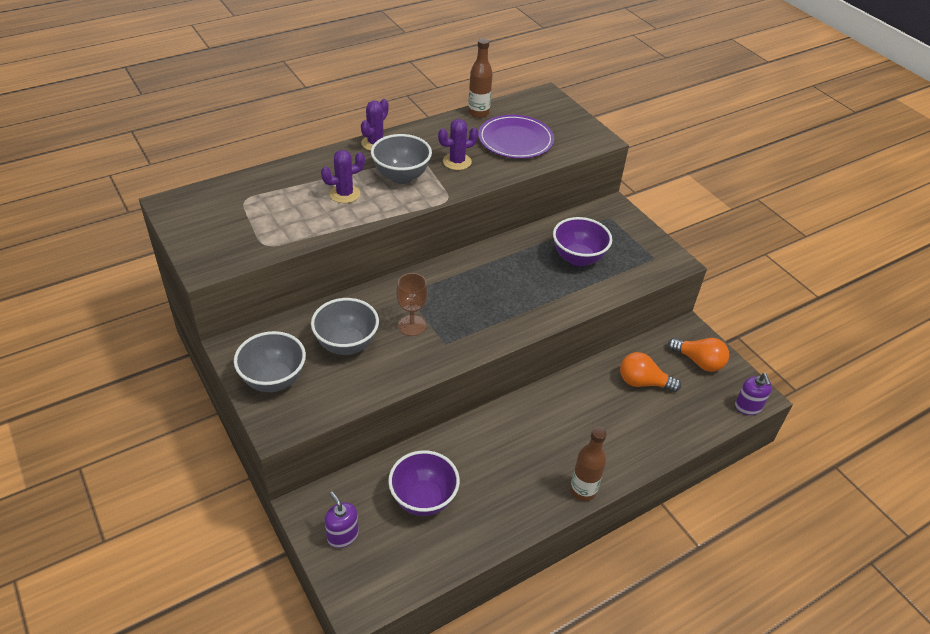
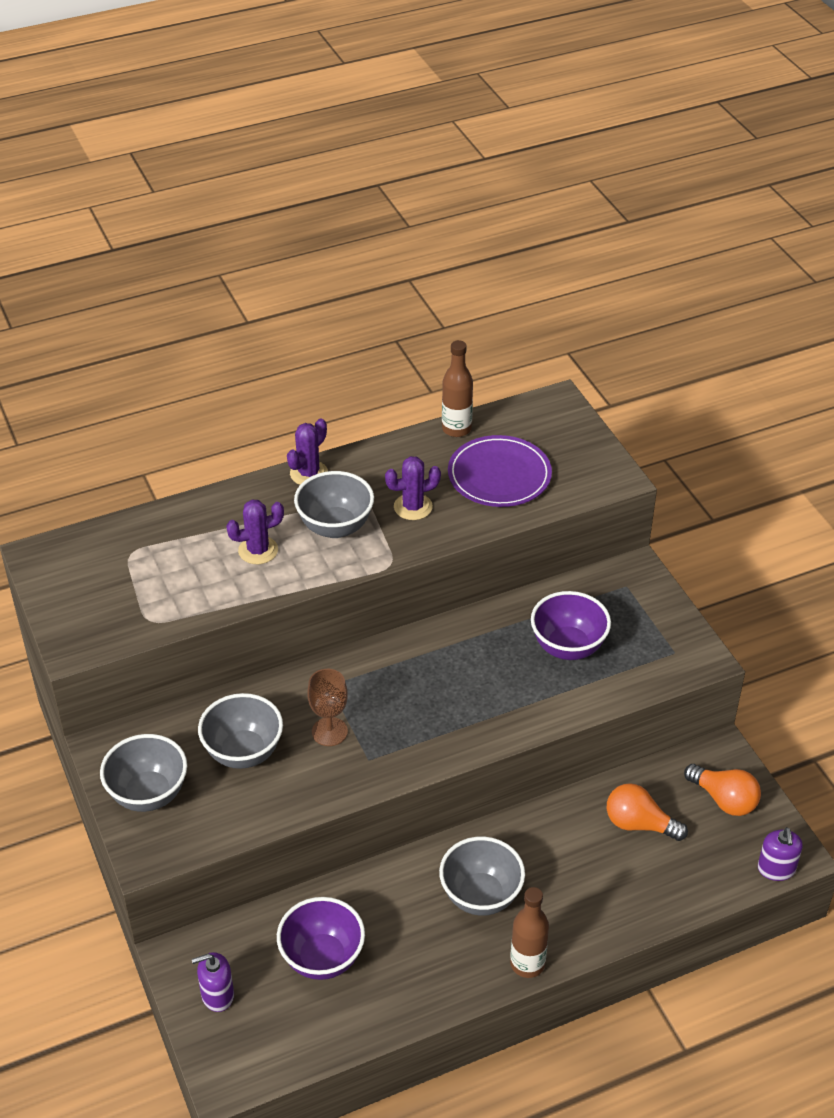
camera: 10 degrees right, 0 degrees up
purple soap dispenser [324,492,359,548] -> purple soap dispenser turned 75 degrees counterclockwise [192,952,234,1012]
none -> grey bowl [439,836,525,916]

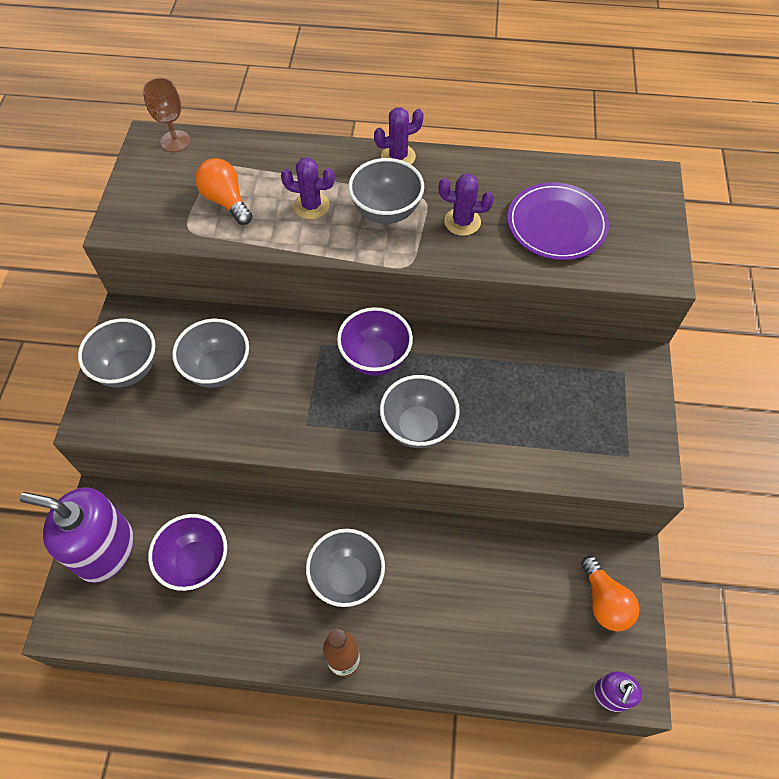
camera: 30 degrees right, 15 degrees up
purple soap dispenser [192,952,234,1012] -> purple soap dispenser [20,487,134,583], size x2.04
brown goblet [307,669,348,746] -> brown goblet moved to [143,78,191,152]
brown bottle [442,340,473,437] -> none
purple bowl [531,591,611,660] -> purple bowl moved to [337,307,413,376]
orange light bulb [607,783,688,841] -> orange light bulb moved to [195,158,252,225]
none -> grey bowl [380,375,460,448]

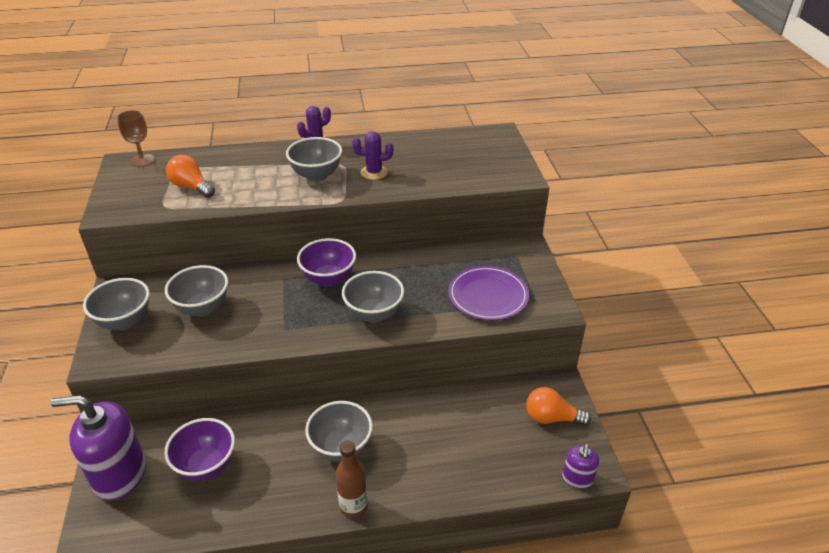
camera: 15 degrees left, 20 degrees down
purple cactus [281,157,335,219] -> none
purple plate [507,182,609,260] -> purple plate moved to [448,266,529,320]
orange light bulb [581,556,640,631] -> orange light bulb turned 135 degrees clockwise [526,387,591,426]

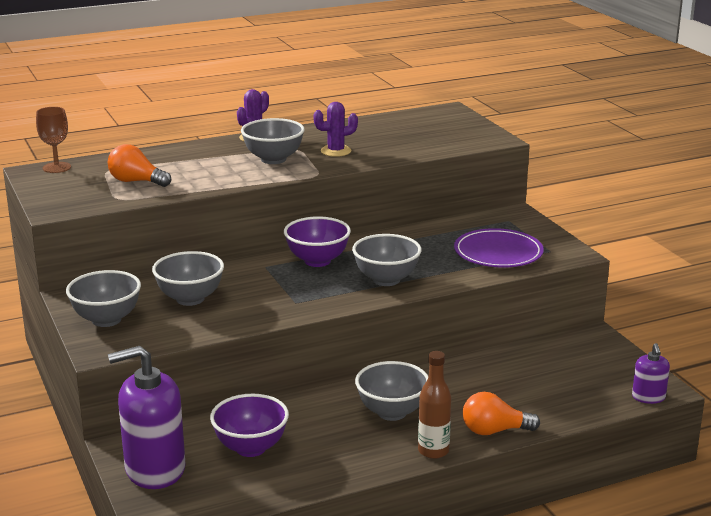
camera: 15 degrees left, 15 degrees down
orange light bulb [526,387,591,426] -> orange light bulb moved to [463,392,540,435]

